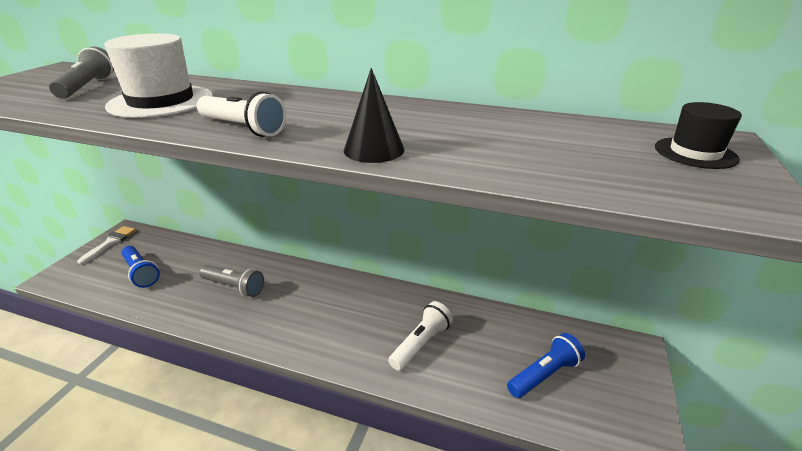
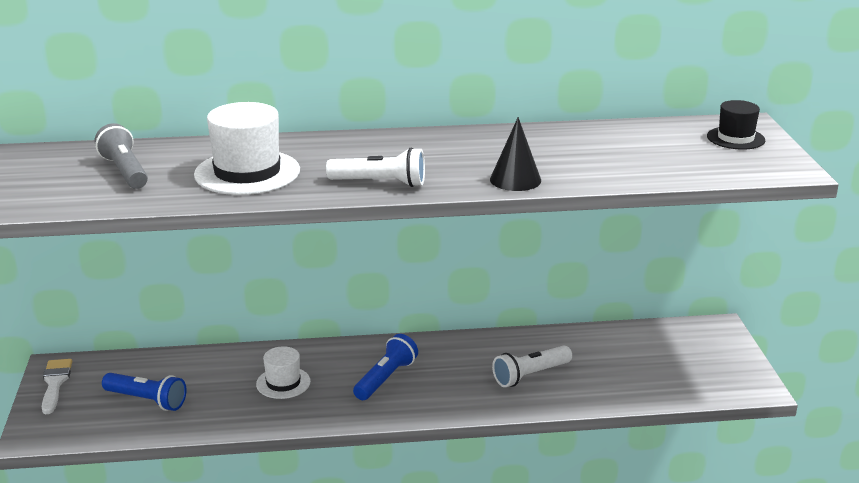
camera: 25 degrees left, 5 degrees down
grey flashlight [199,265,264,297] -> white hat [256,346,311,399]
white flashlight [388,301,453,371] -> white flashlight turned 135 degrees counterclockwise [492,345,572,387]
blue flashlight [507,333,585,398] -> blue flashlight moved to [353,334,418,400]

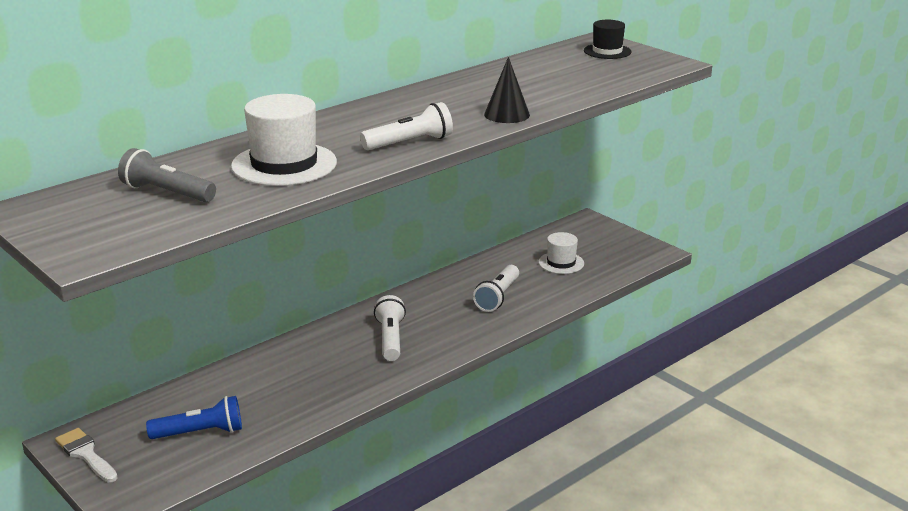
camera: 35 degrees left, 0 degrees up
white hat [256,346,311,399] -> white hat moved to [538,232,584,274]
blue flashlight [353,334,418,400] -> white flashlight [374,295,406,361]

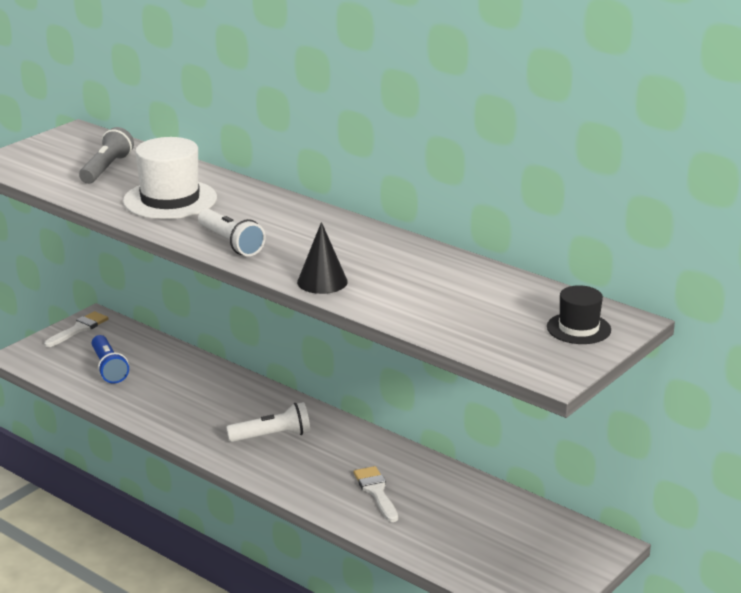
camera: 80 degrees right, 0 degrees up
white flashlight [473,265,519,312] -> white brush [353,466,398,522]
white hat [538,232,584,274] -> none

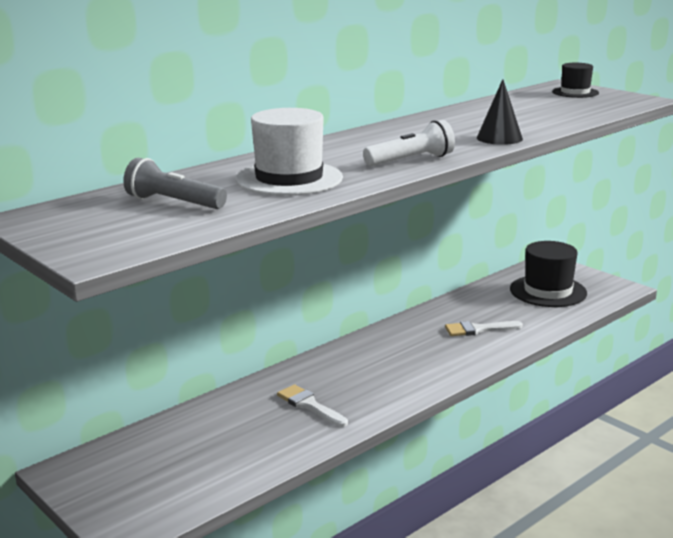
camera: 80 degrees left, 5 degrees down
white brush [44,311,108,347] -> white brush moved to [277,384,348,427]
blue flashlight [92,335,129,384] -> none
white flashlight [226,402,310,442] -> none
none -> black hat [510,241,587,307]

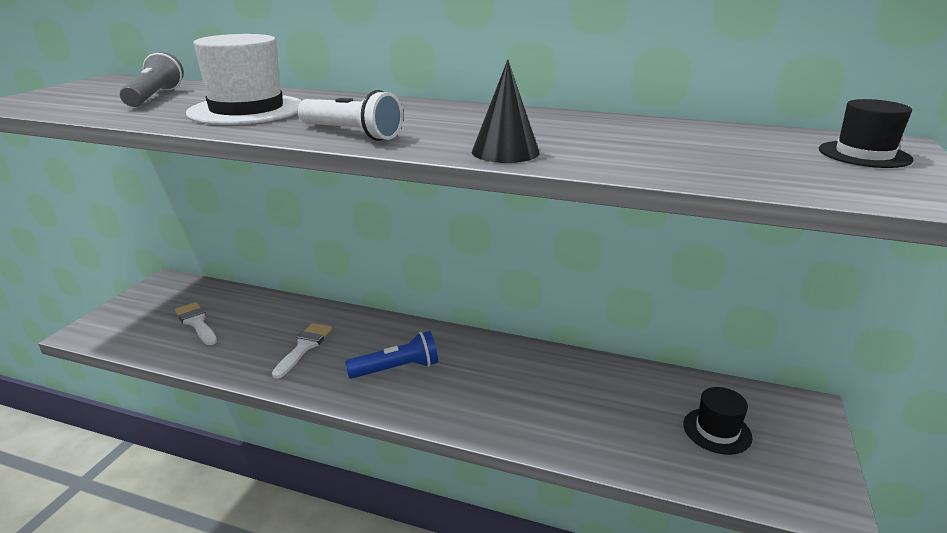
camera: 60 degrees right, 5 degrees up
white brush [445,321,523,336] -> white brush moved to [175,302,217,345]
black hat [510,241,587,307] -> black hat [683,387,752,455], size x0.58
none -> blue flashlight [345,331,438,379]

